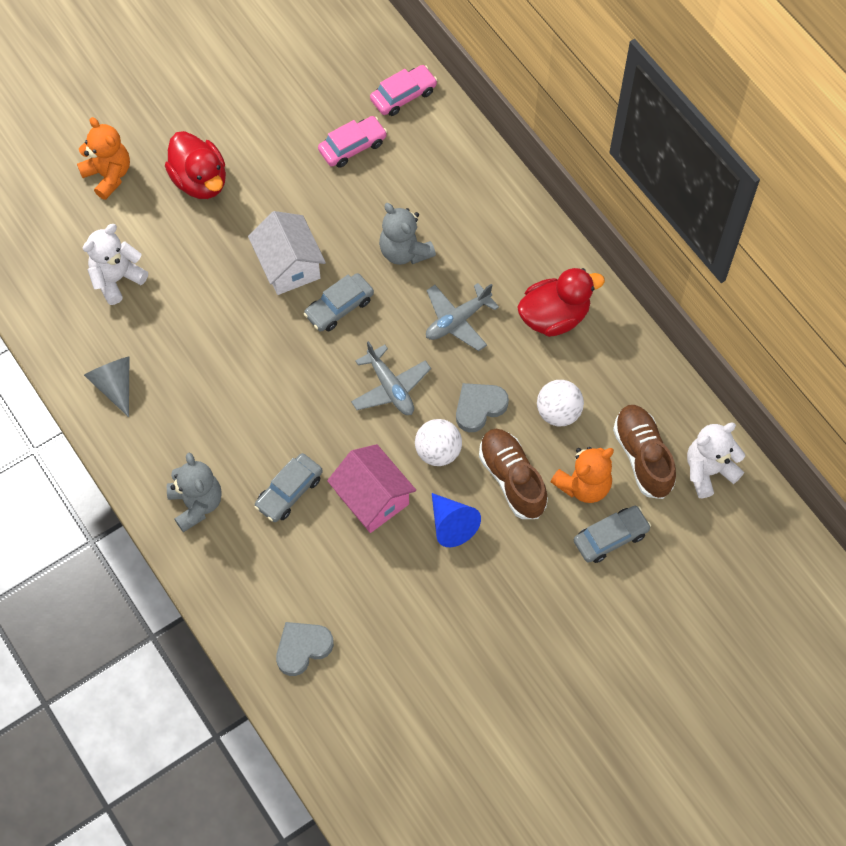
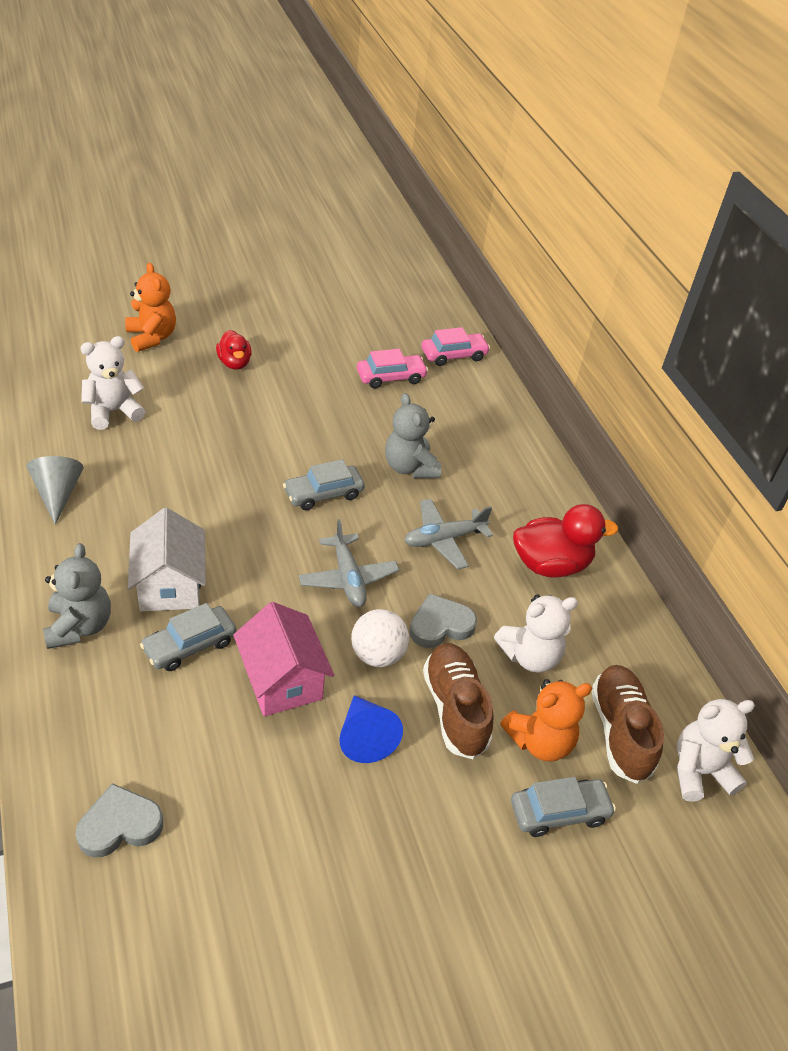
camera: 10 degrees right, 20 degrees down
red duck [165,131,226,199] -> red duck [216,330,252,370], size x0.61
white house [248,211,326,295] -> white house moved to [128,508,206,611]
white ball [537,380,584,426] -> white teddy bear [494,594,578,673]

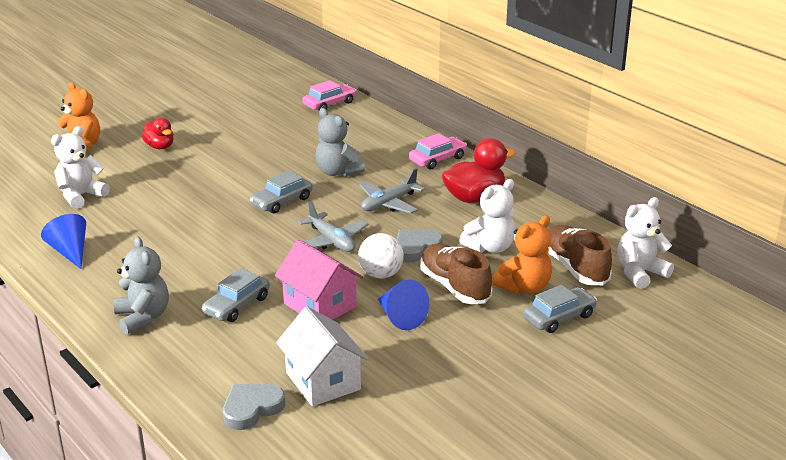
camera: 15 degrees left, 15 degrees down
grey cone [26,456,84,524] -> blue cone [41,214,86,269]
white house [128,508,206,611] -> white house moved to [276,306,369,406]
pink car [357,349,428,389] -> pink car moved to [409,133,467,169]

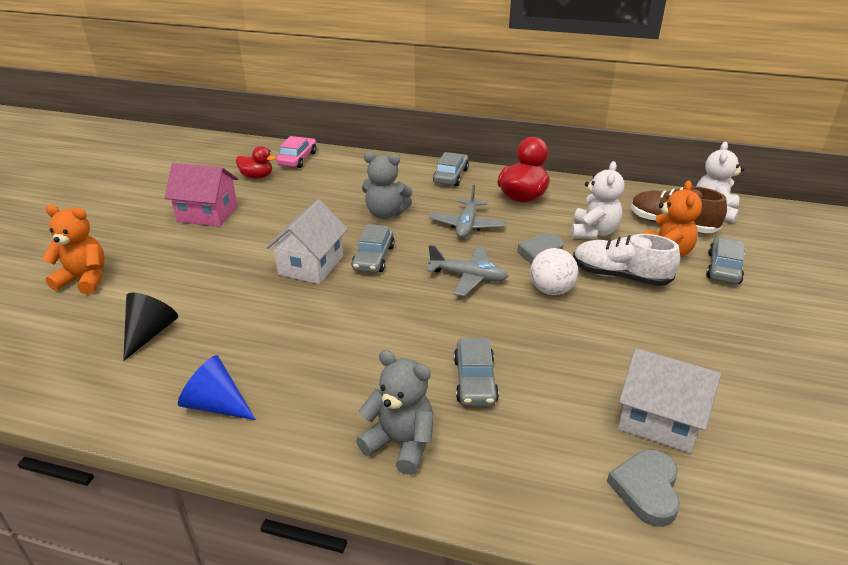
camera: 35 degrees left, 5 degrees up
white teddy bear [51,126,110,209] -> black cone [123,292,178,361]
red duck [142,118,174,149] -> red duck moved to [236,146,276,179]
pink house [275,239,363,320] -> pink house moved to [164,163,238,227]
blue cone [378,279,429,330] -> none
pink car [409,133,467,169] -> grey car [433,152,469,186]
brown shoe [421,244,492,304] -> white shoe [573,234,680,286]
none -> white house [266,200,348,284]

